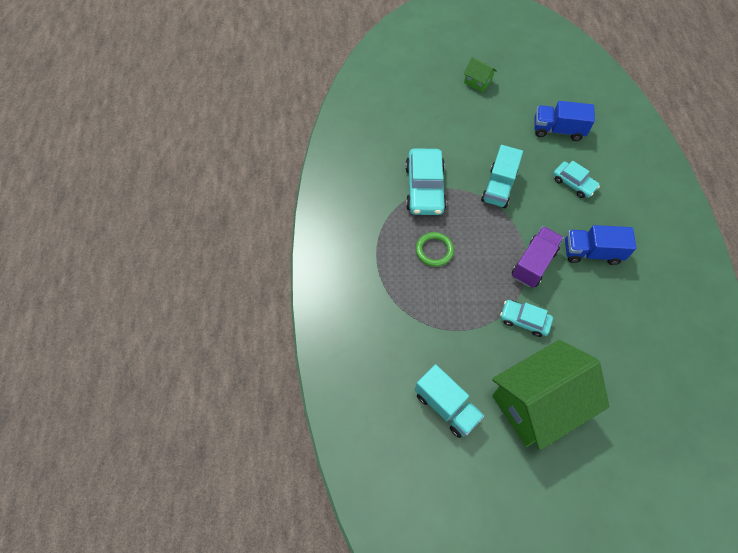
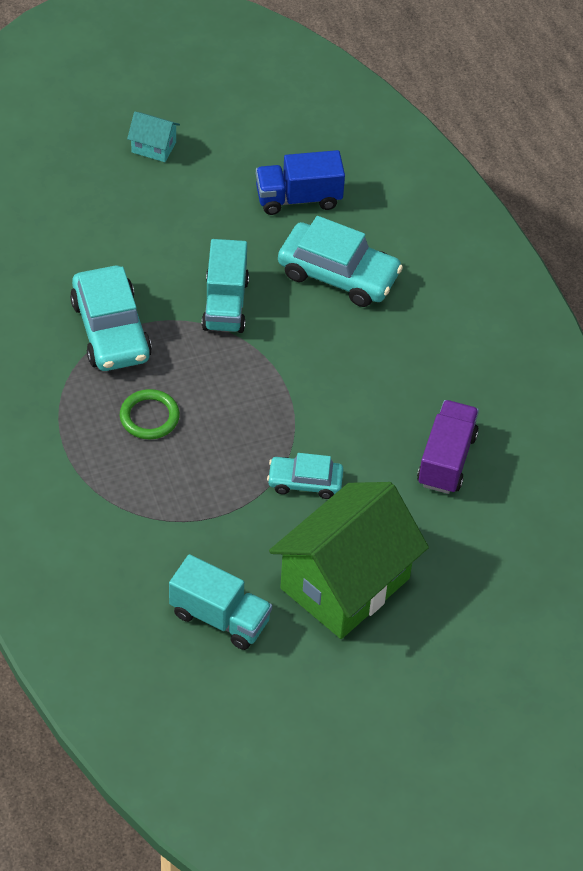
camera: 20 degrees left, 10 degrees down
green house [463,57,497,92] -> turquoise house [127,112,180,162]
purple truck [512,226,564,288] -> purple truck moved to [417,400,479,494]
turquoise car [553,161,600,198] -> turquoise car [278,216,403,307], size x1.71
blue truck [565,225,637,265] -> none

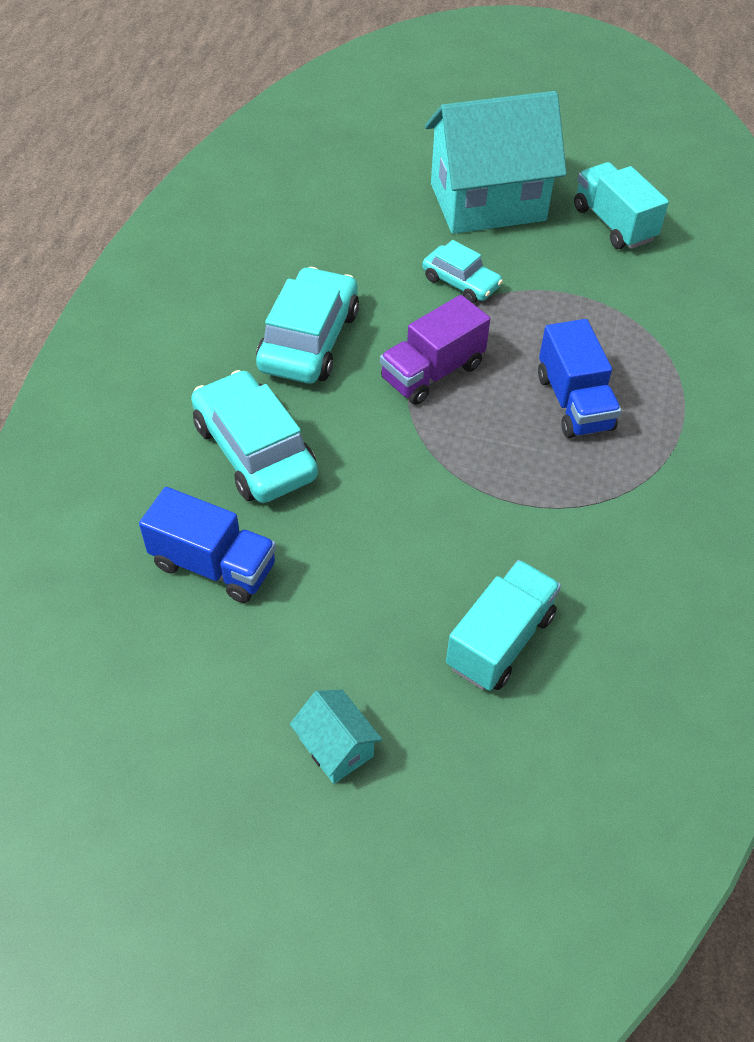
camera: 145 degrees left, 0 degrees up
turquoise car [70,266,152,371] -> turquoise car moved to [256,267,359,384]
green ring [120,389,180,439] -> blue truck [538,319,621,438]
turquoise truck [202,239,249,333] -> turquoise truck moved to [446,560,561,691]
green house [269,482,429,639] -> turquoise house [425,91,567,234]
purple truck [417,400,479,494] -> purple truck moved to [380,295,490,405]

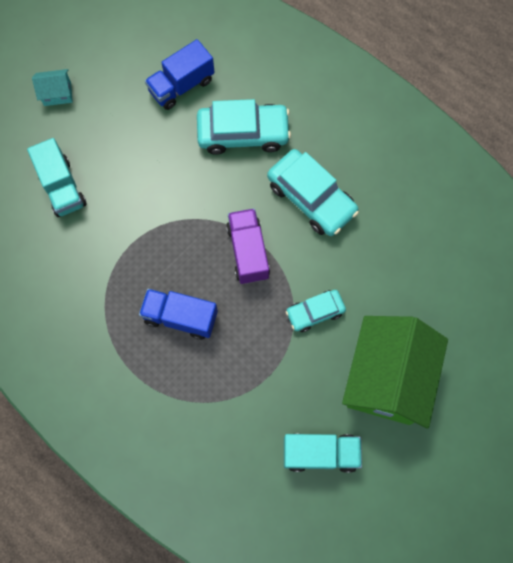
camera: 120 degrees right, 20 degrees up
turquoise house [425,91,567,234] -> green house [342,316,448,429]

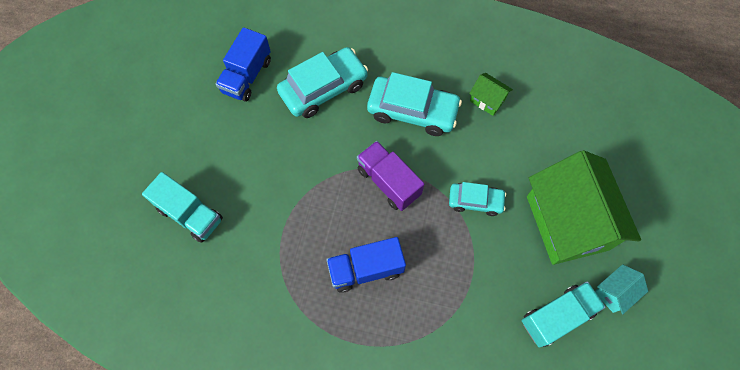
camera: 30 degrees left, 5 degrees down
turquoise house [32,69,73,106] -> turquoise house moved to [595,264,648,314]
turquoise car [286,290,346,332] -> turquoise car turned 120 degrees counterclockwise [449,182,506,216]
none -> green house [469,73,513,116]

